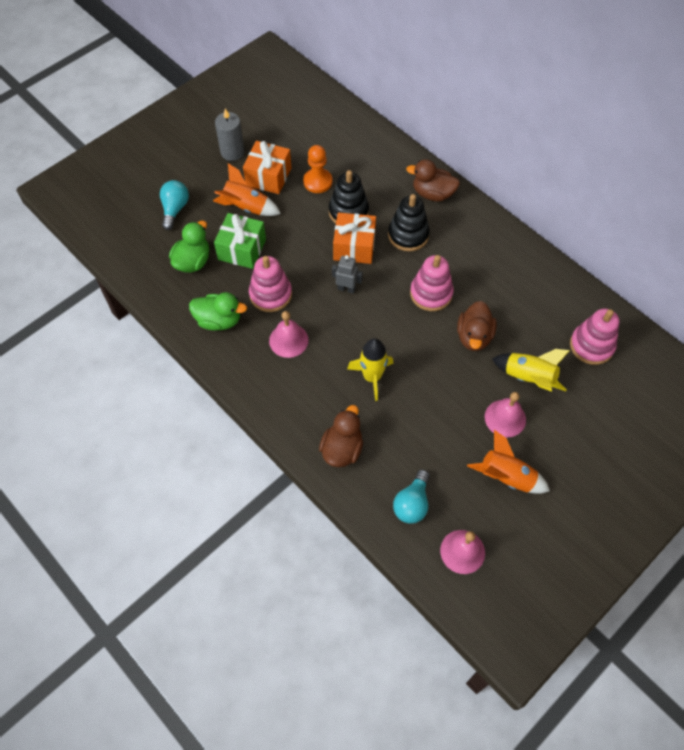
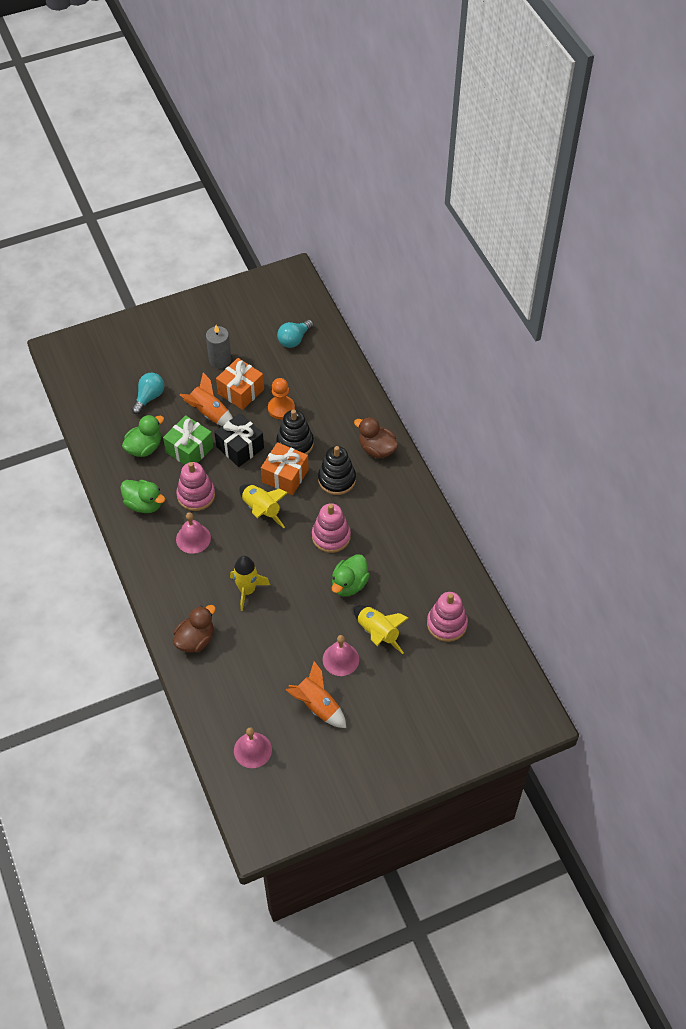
camera: 20 degrees right, 5 degrees down
grey robot [332,255,363,294] -> yellow rocket [239,484,288,528]
turquoise light bulb [393,470,430,524] -> turquoise light bulb moved to [277,320,314,348]
brown duck [457,301,497,351] -> green duck [332,554,370,597]
none -> black gift [214,413,264,467]

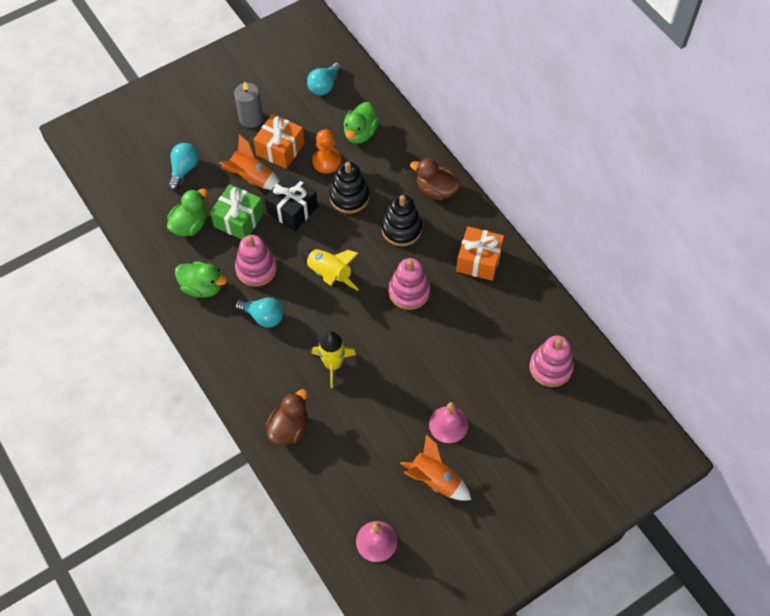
camera: 10 degrees left, 5 degrees up
pink bell [176,512,211,554] -> turquoise light bulb [235,298,283,328]
orange gift [261,442,309,495] -> orange gift moved to [456,226,504,281]
green duck [332,554,370,597] -> green duck moved to [343,102,379,144]
yellow rocket [354,605,408,654] -> none

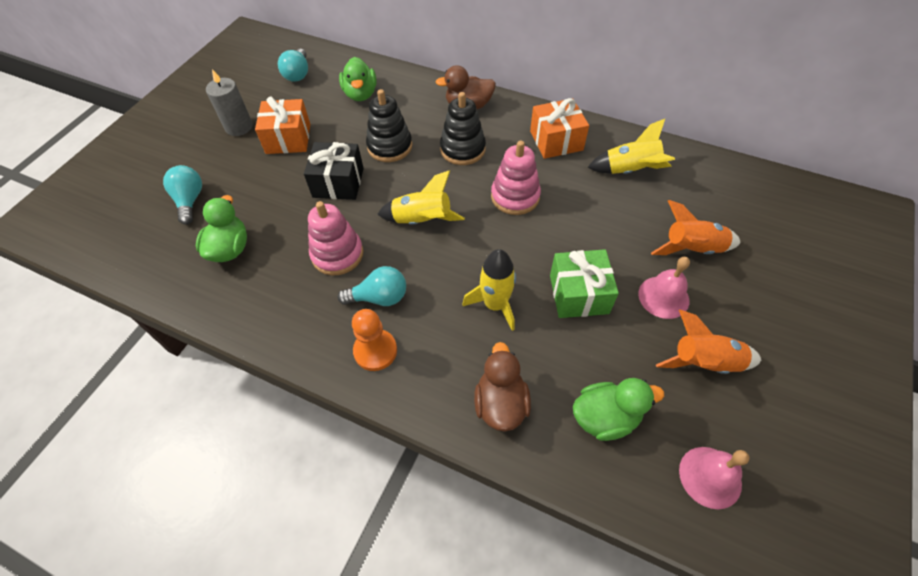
camera: 30 degrees left, 5 degrees down
green duck [175,261,227,297] -> green duck moved to [573,378,664,441]
green gift [210,184,264,239] -> green gift moved to [550,249,619,318]
orange rocket [219,135,280,190] -> orange rocket moved to [651,200,741,255]
orange pawn [312,129,341,174] -> orange pawn moved to [352,309,397,371]
pink stacking toy [529,335,574,387] -> none
none -> yellow rocket [588,119,675,174]

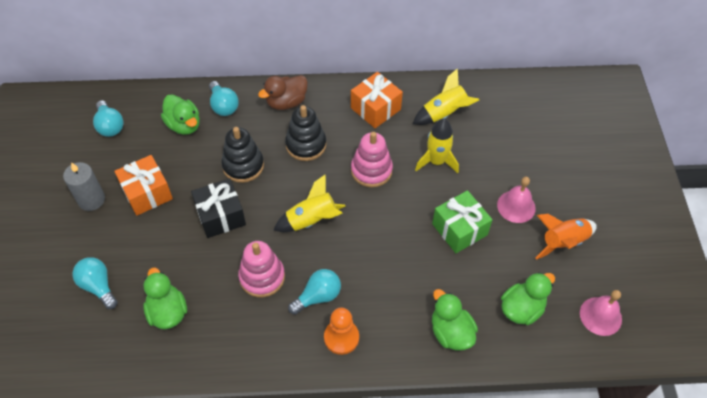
camera: 30 degrees left, 0 degrees up
yellow rocket [462,249,516,331] -> yellow rocket moved to [415,119,459,173]
brown duck [474,342,531,432] -> green duck [432,289,478,350]
orange rocket [651,200,741,255] -> none
none -> turquoise light bulb [209,81,239,116]

